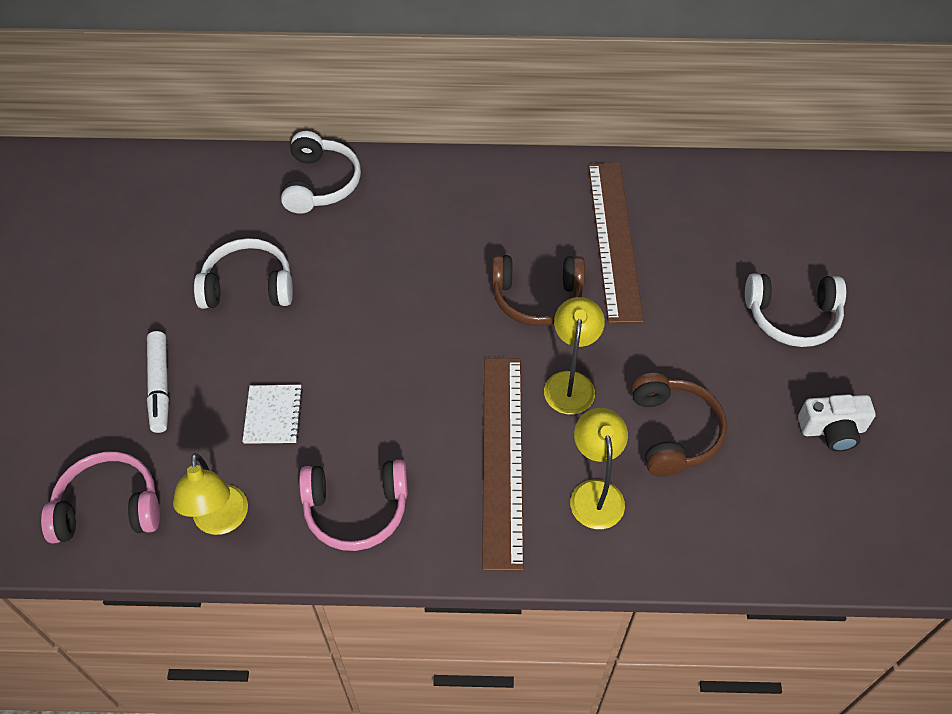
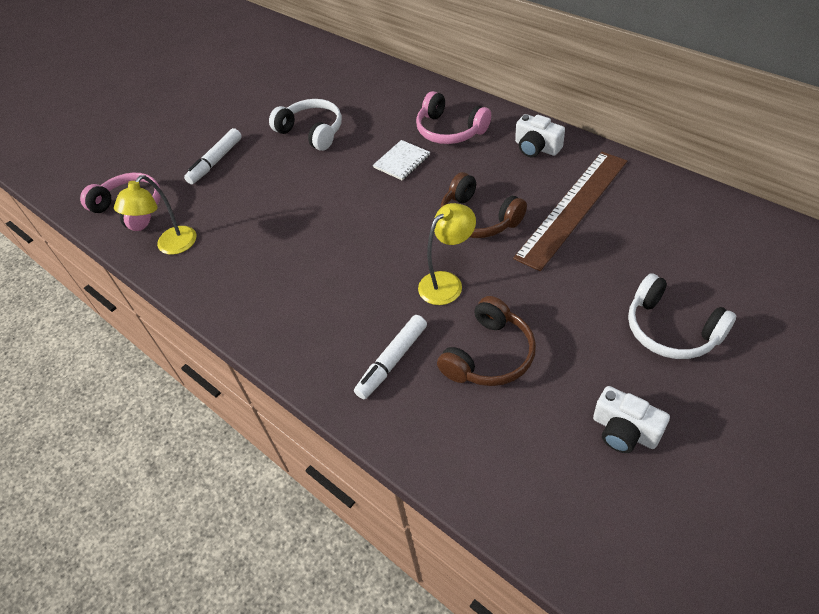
camera: 45 degrees right, 5 degrees down
white notebook [242,385,303,444] -> white notebook moved to [373,140,430,180]
white headphones [281,131,361,214] -> none
pink headphones [299,460,408,551] -> pink headphones moved to [416,91,491,144]
brown ruler [482,358,524,571] -> none
yellow lamp [570,408,628,529] -> white marker [354,315,427,399]
none -> white camera [515,114,565,157]

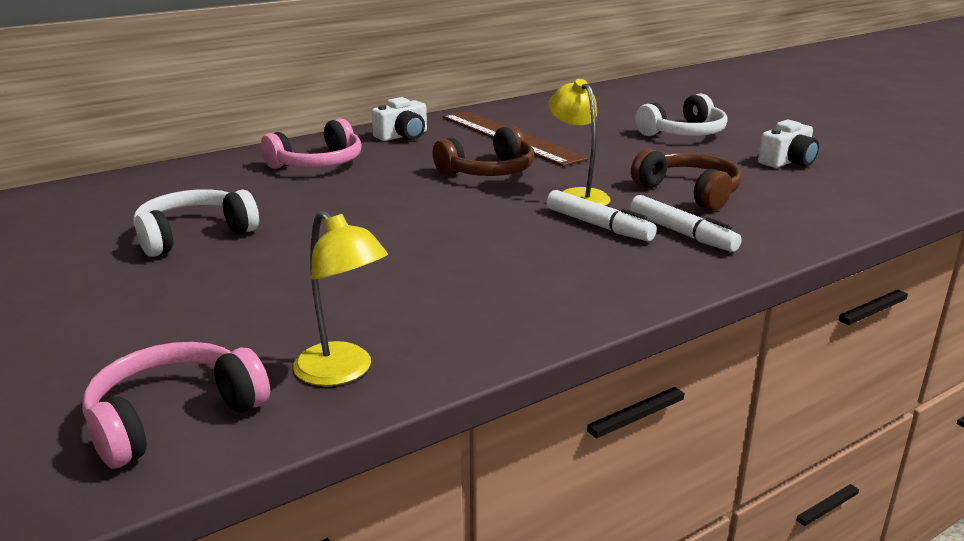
camera: 80 degrees left, 25 degrees down
white marker [184,128,242,184] -> white marker moved to [547,190,657,241]
white notebook [373,140,430,180] -> none

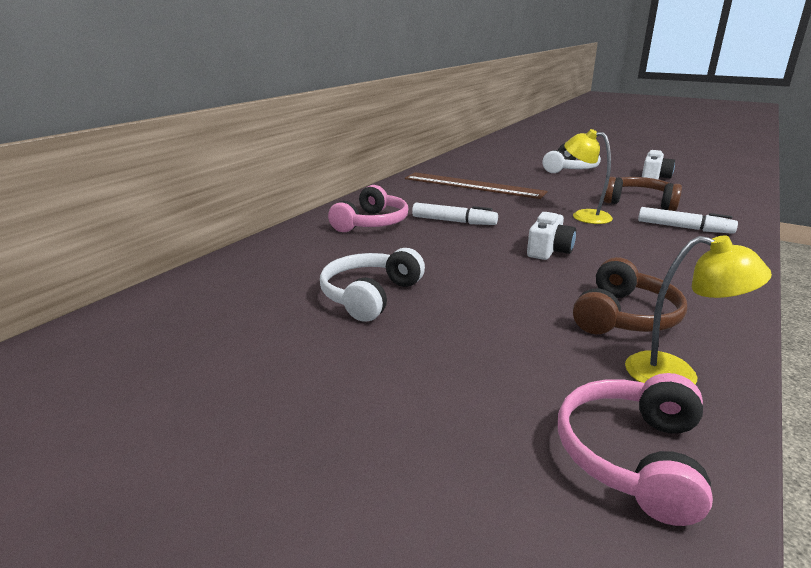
camera: 25 degrees left, 0 degrees up
white camera [372,97,427,141] -> white camera moved to [527,212,576,260]
brown headphones [433,125,534,176] -> brown headphones moved to [573,257,687,334]
white marker [547,190,657,241] -> white marker moved to [412,203,498,225]

